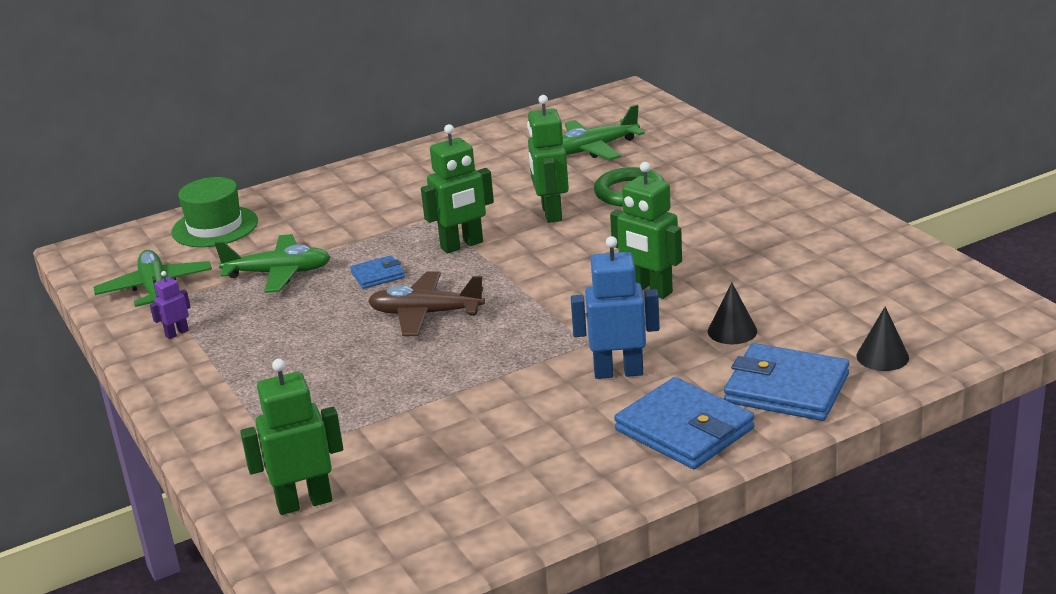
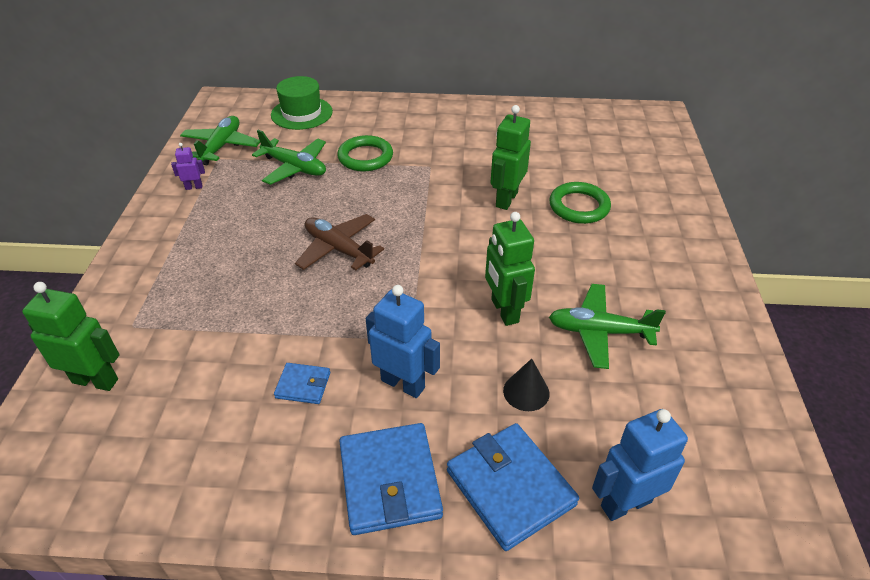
camera: 30 degrees right, 15 degrees up
blue wallet [350,255,405,289] -> blue wallet moved to [274,363,330,404]
green robot [421,124,494,254] -> none
green plane [563,105,645,160] -> green plane moved to [549,284,666,369]
black cone [856,306,909,371] -> blue robot [592,409,688,521]
none -> green ring [337,135,393,172]

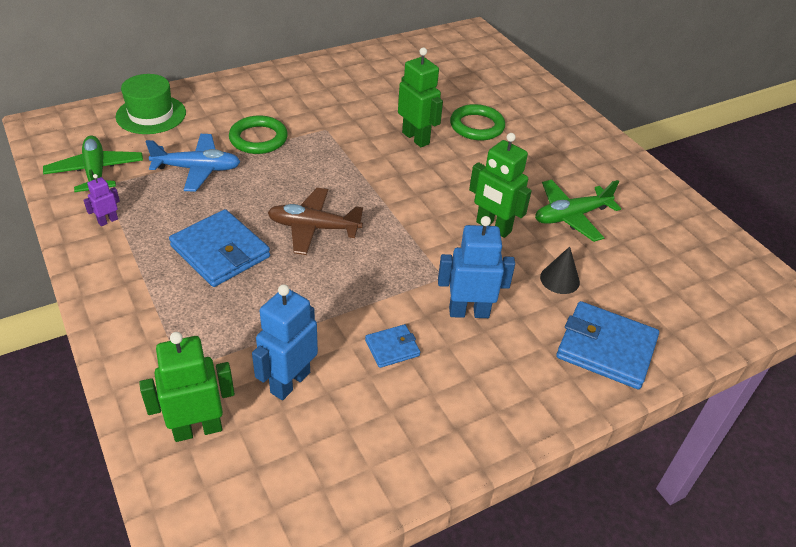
camera: 35 degrees left, 0 degrees up
green plane [252,130,326,185] -> blue plane [145,134,240,192]
blue wallet [339,423,443,535] -> blue wallet moved to [169,209,270,287]
green robot [490,105,531,210] -> green robot turned 150 degrees clockwise [398,48,443,147]
blue robot [592,409,688,521] -> blue robot moved to [252,284,318,400]

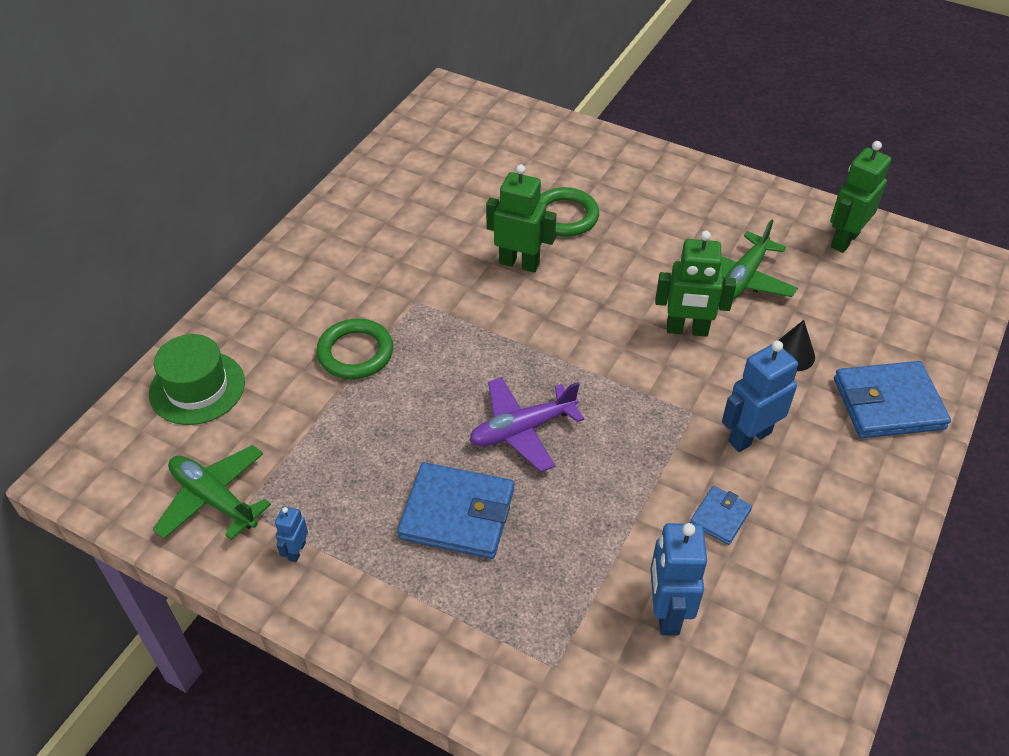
camera: 30 degrees left, 5 degrees up
purple robot [83,174,120,226] -> blue robot [275,506,308,562]
green robot [139,332,235,442] -> green robot moved to [830,141,891,253]
blue plane [145,134,240,192] -> none
brown plane [267,188,363,255] -> purple plane [469,377,584,472]

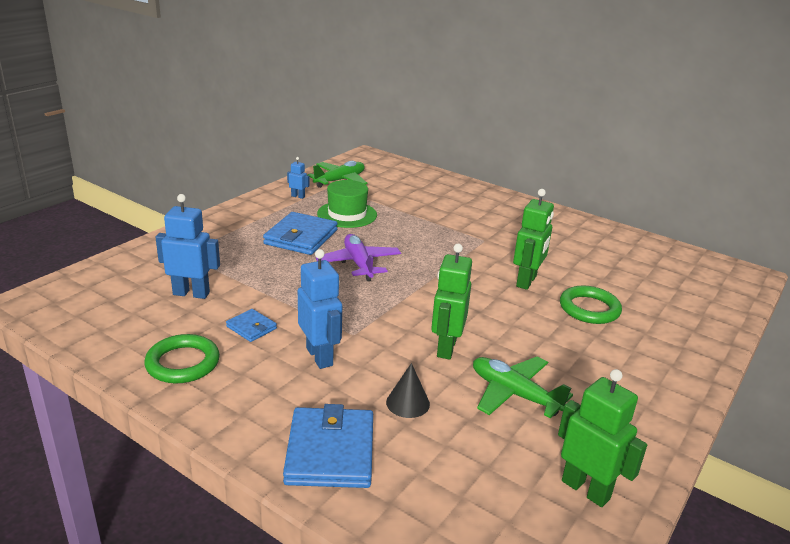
camera: 95 degrees right, 20 degrees down
green hat [149,334,245,425] -> green hat moved to [317,180,377,228]
green ring [316,319,393,379] -> green ring moved to [144,334,220,383]

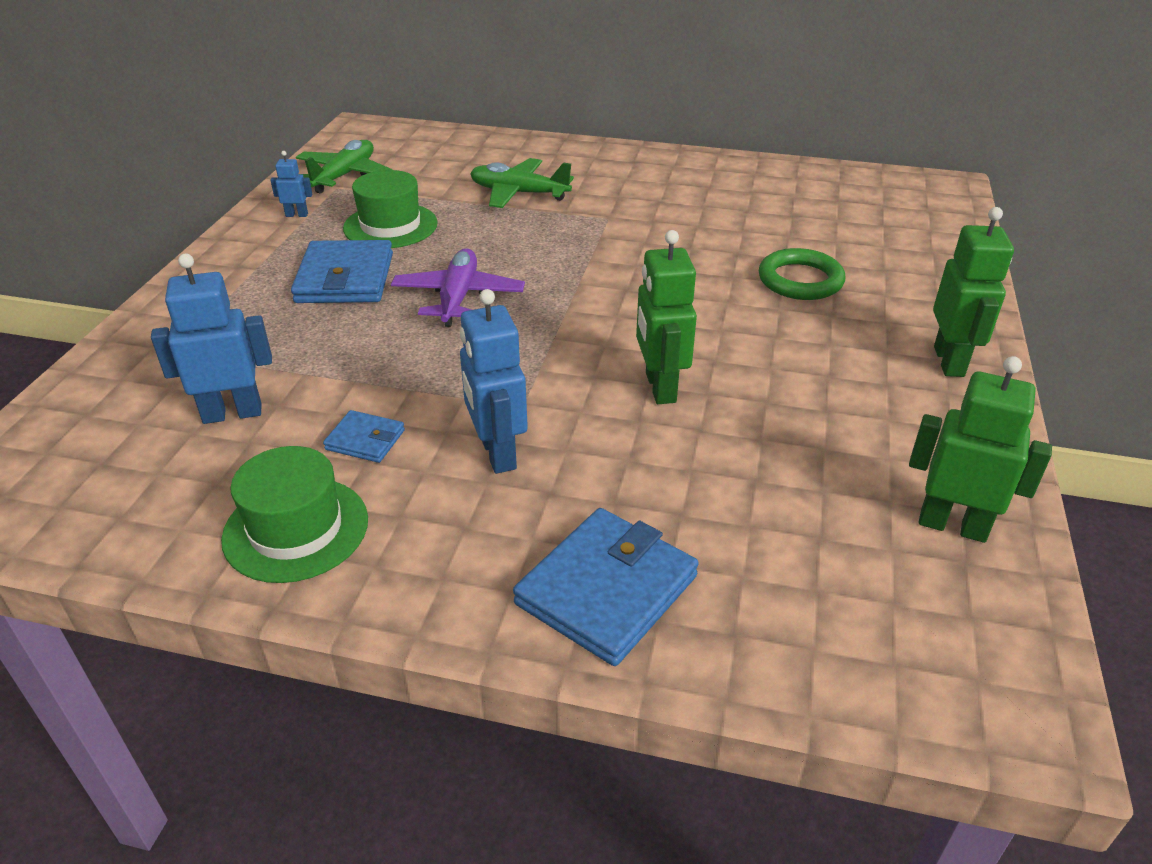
camera: 20 degrees left, 10 degrees up
green ring [144,334,220,383] -> green hat [221,446,368,583]
blue wallet [283,404,373,488] -> blue wallet turned 60 degrees clockwise [513,508,699,666]
blue robot [298,249,342,369] -> blue robot turned 150 degrees counterclockwise [460,289,528,474]
purple plane [316,234,401,281] -> purple plane turned 45 degrees clockwise [391,248,525,327]
black cone [386,363,430,418] -> none
green plane [473,357,573,418] -> green plane moved to [470,158,574,208]
green robot [513,189,554,290] -> green robot moved to [933,207,1014,377]

